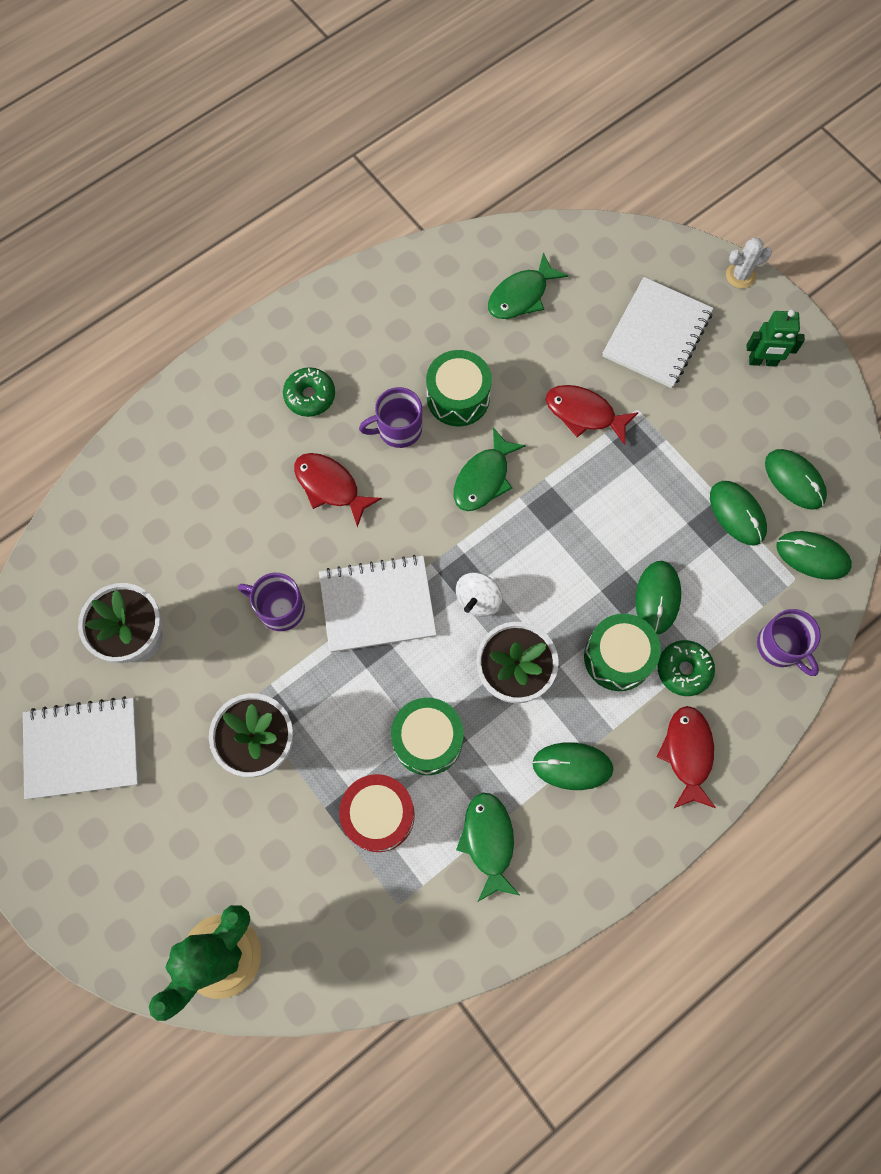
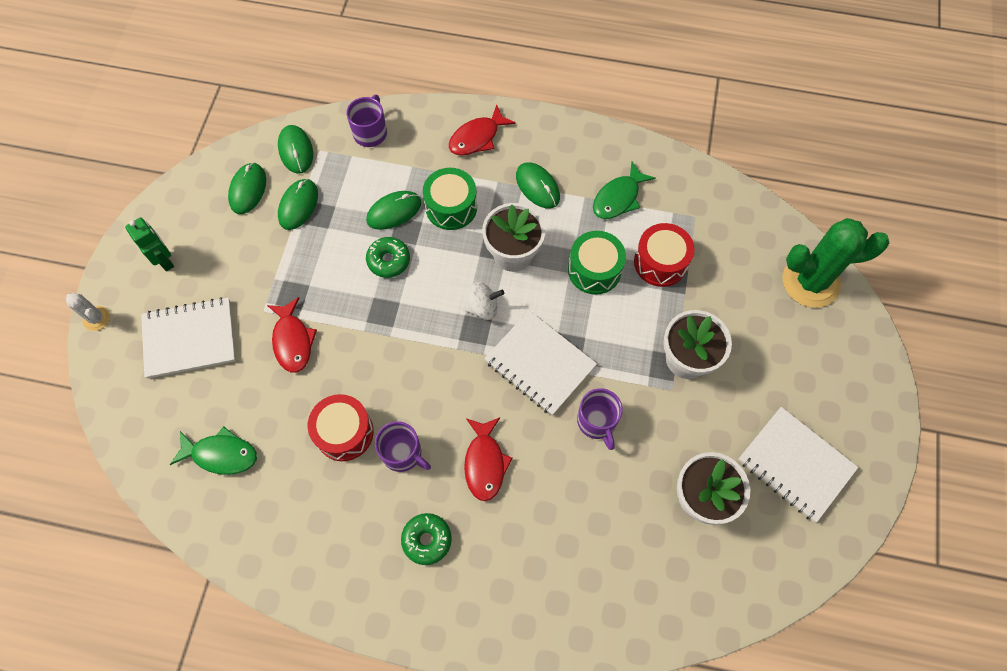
camera: 130 degrees left, 5 degrees down
green drum [426,350,492,426] -> red drum [308,394,374,461]
green fish [454,427,526,511] -> none
green donut [657,640,715,696] -> green donut moved to [366,237,410,278]

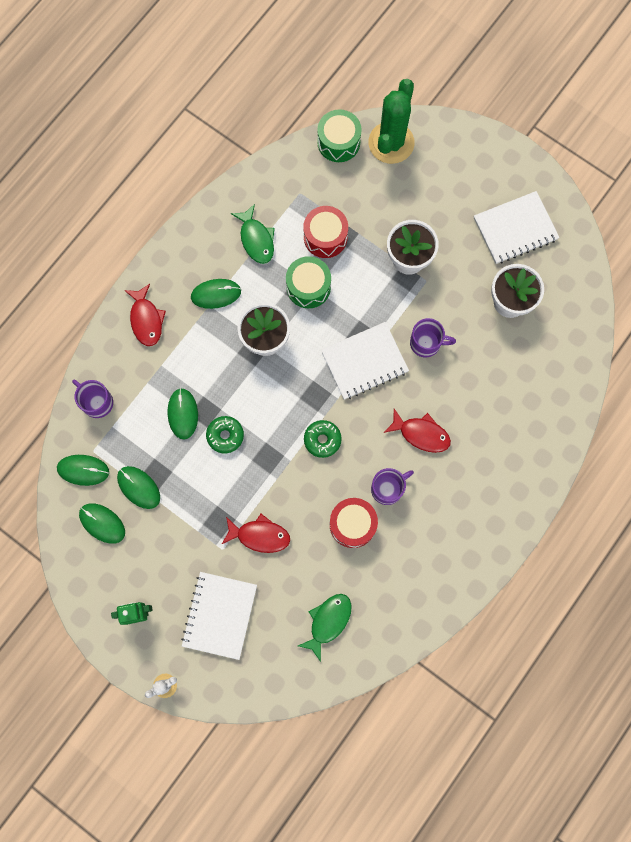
camera: 65 degrees left, 10 degrees up
green donut [401,513,452,565] -> green donut moved to [304,420,342,458]
green drum [423,168,477,230] -> green drum moved to [317,109,362,162]
white spinning top [463,282,504,320] -> none

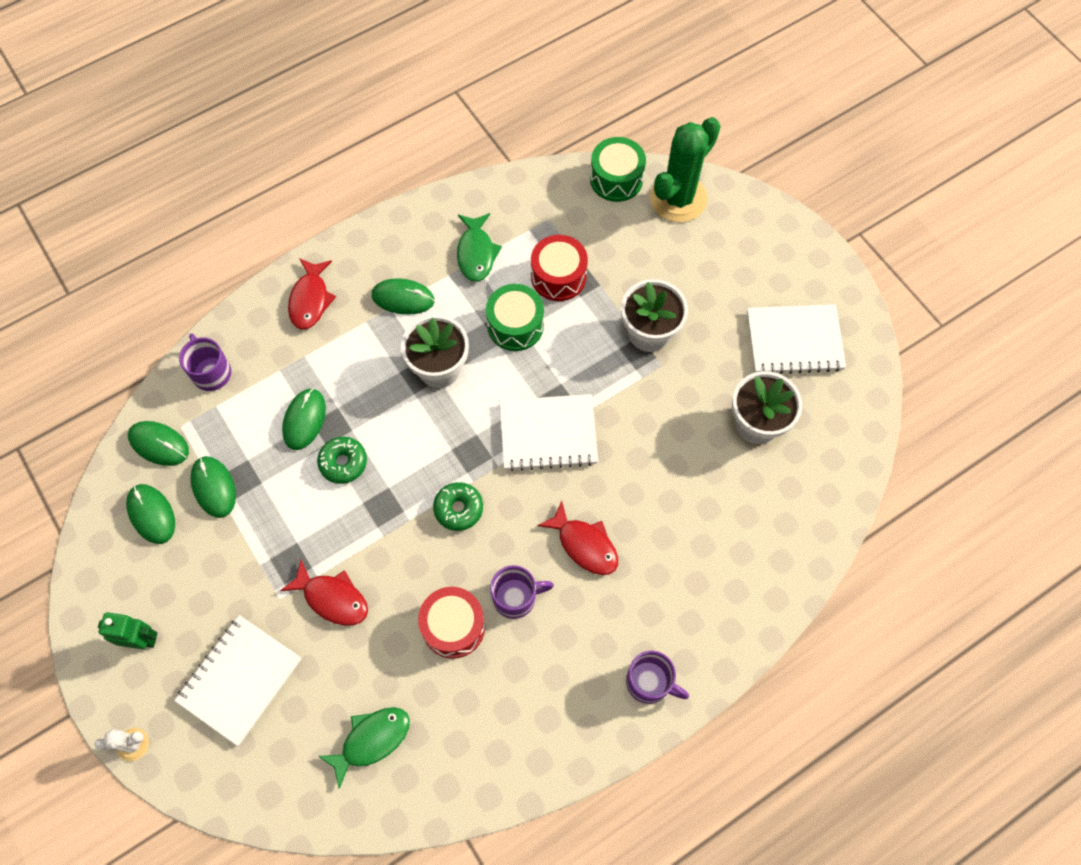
camera: 20 degrees right, 10 degrees down
purple mug [410,318,456,357] -> purple mug moved to [626,651,689,704]

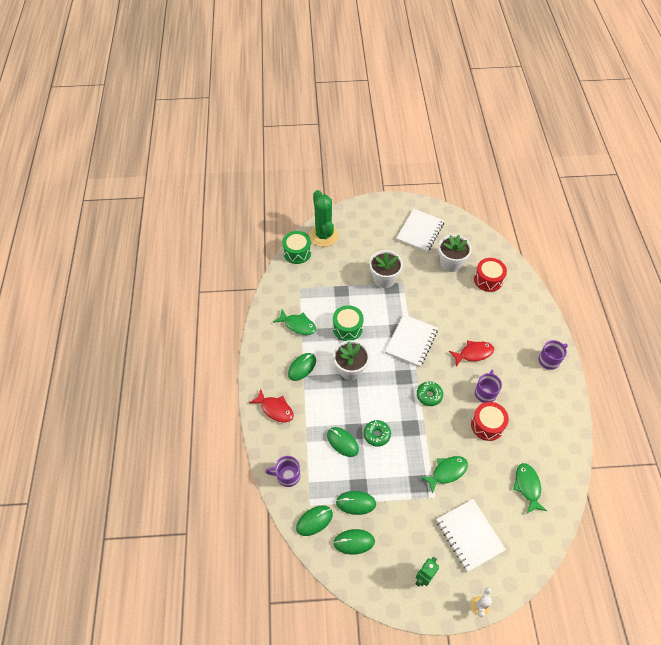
camera: 60 degrees left, 10 degrees down
red fish [280,560,368,625] -> green fish [420,456,468,494]
red drum [531,235,588,301] -> red drum moved to [474,258,507,292]

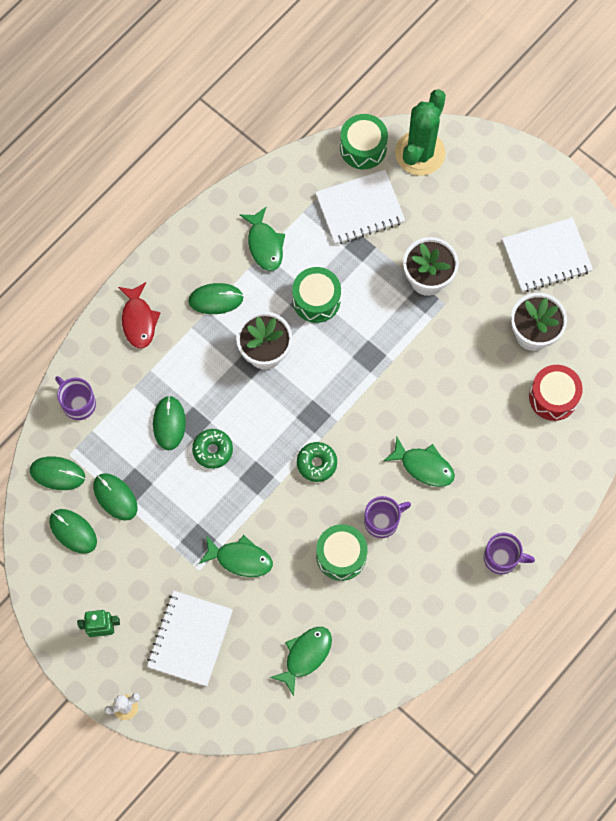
camera: 45 degrees right, 15 degrees up
white notebook [385,314,438,367] -> white notebook moved to [315,170,405,245]
red fish [449,340,494,366] -> green fish [384,437,455,487]
red drum [471,402,509,441] -> green drum [316,524,368,581]

